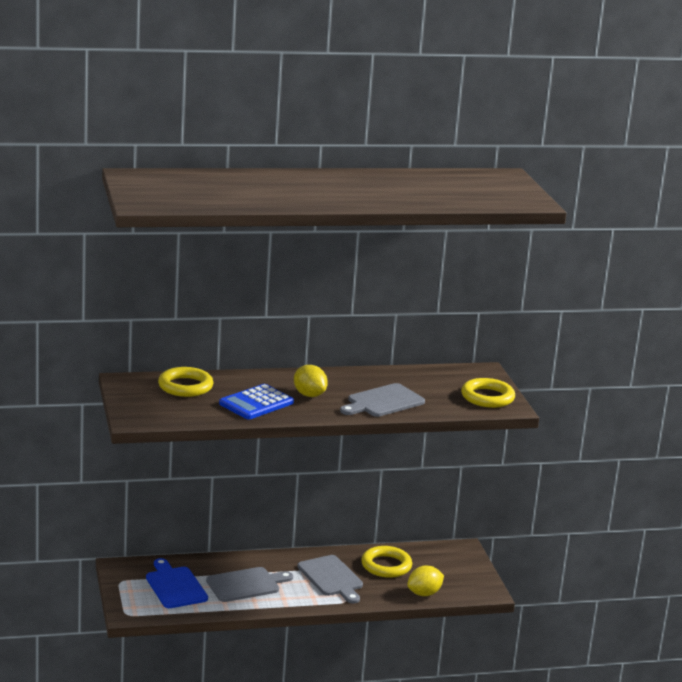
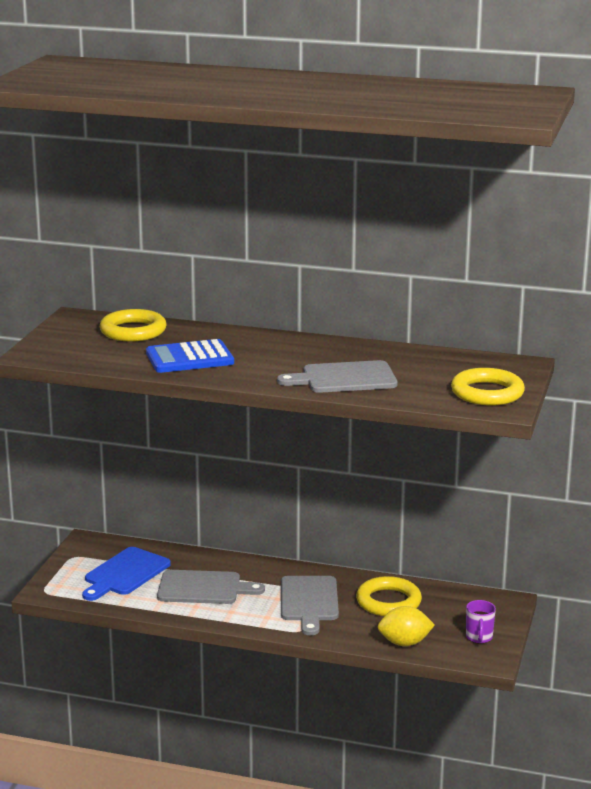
camera: 30 degrees right, 0 degrees up
blue cutting board [146,558,208,608] -> blue cutting board turned 150 degrees counterclockwise [82,547,171,601]
yellow lemon [294,365,328,397] -> none
none -> purple mug [466,600,496,644]

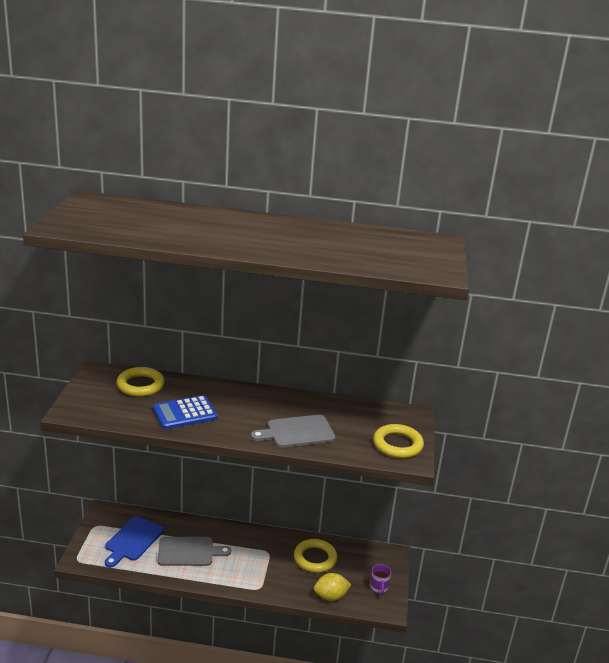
camera: 10 degrees left, 5 degrees up
grey cutting board [281,576,339,635] -> none

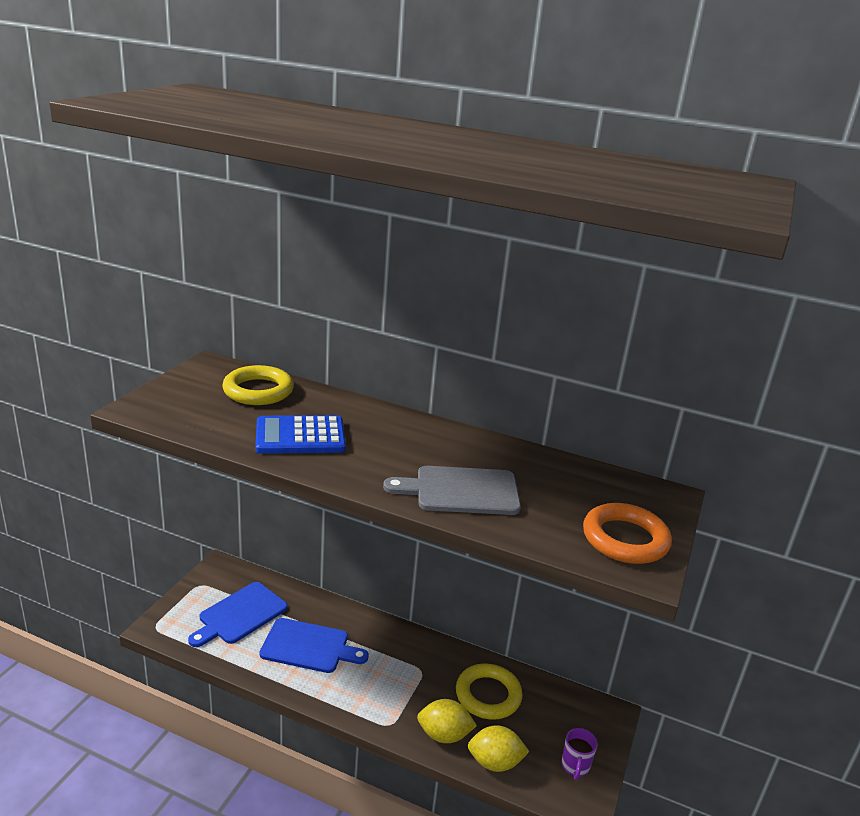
camera: 15 degrees right, 0 degrees up
grey cutting board [157,537,231,566] -> blue cutting board [260,618,369,673]
yellow ring [373,424,424,458] -> orange ring [583,503,672,564]
none -> yellow lemon [417,699,477,743]

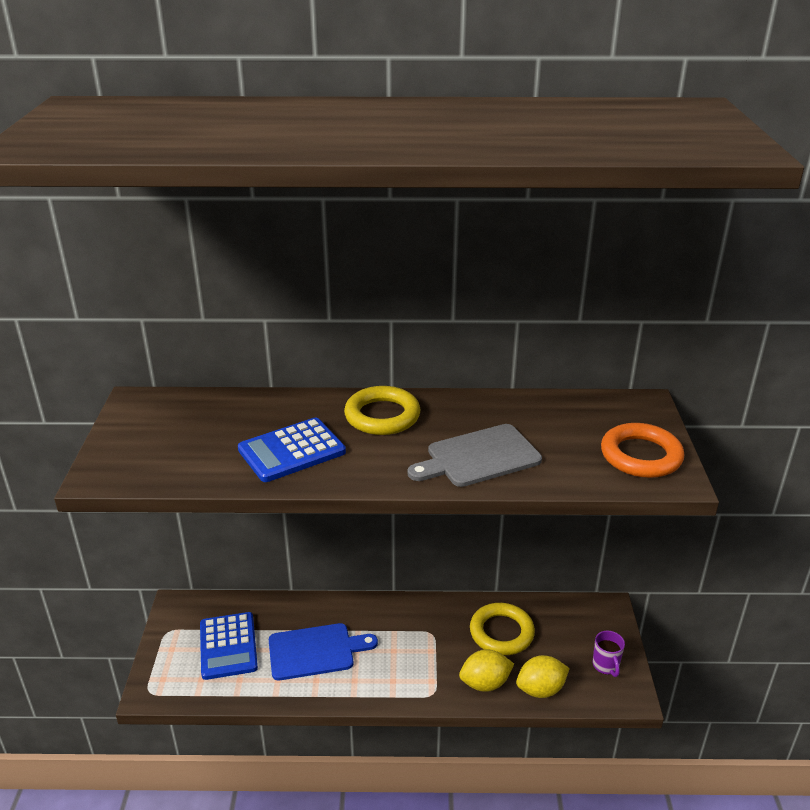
camera: 20 degrees left, 5 degrees up
blue cutting board [188,582,288,647] -> blue calculator [200,612,258,680]
yellow ring [222,365,294,405] -> yellow ring moved to [344,386,420,435]

